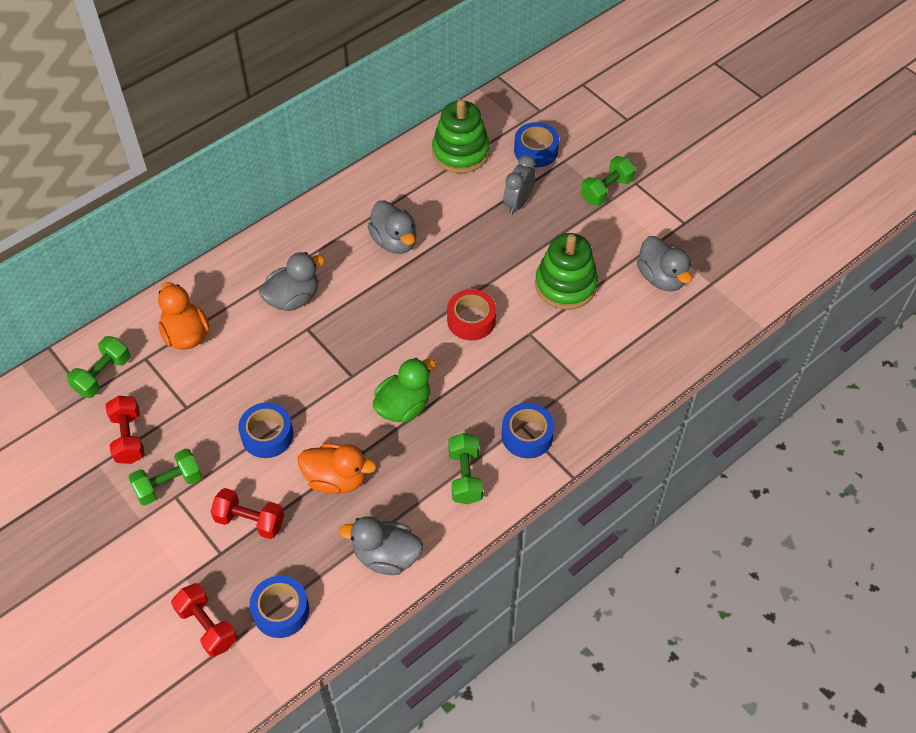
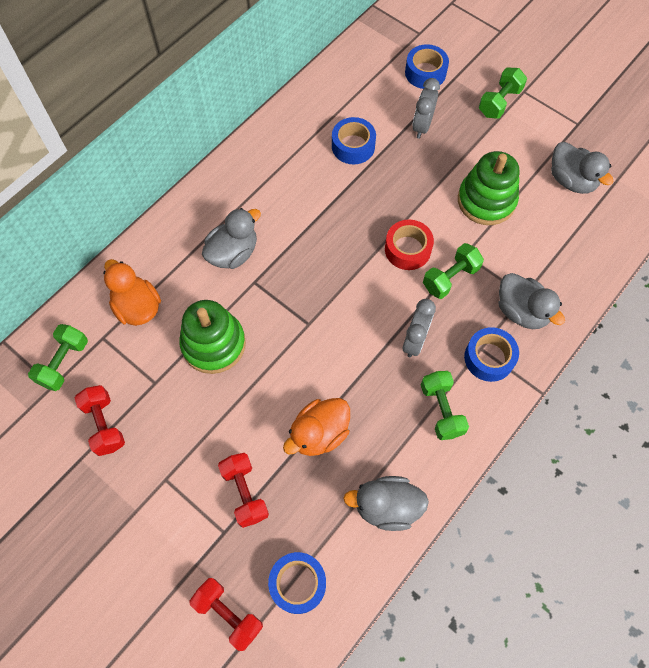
camera: 10 degrees left, 10 degrees up
green dumbbell [128,448,202,506] -> green dumbbell moved to [423,243,484,299]
red dumbbell [210,488,284,539] -> red dumbbell turned 60 degrees clockwise [218,453,269,528]
blue tape [238,402,293,458] -> blue tape moved to [332,117,376,164]
orange duck [298,443,377,494] -> orange duck turned 135 degrees clockwise [283,398,350,456]
grey duck [368,200,417,254] -> grey duck moved to [499,273,565,329]
green duck [373,358,436,423] -> none
green stacking toy [432,99,490,173] -> green stacking toy moved to [179,300,246,374]
none -> grey clock [403,299,436,357]

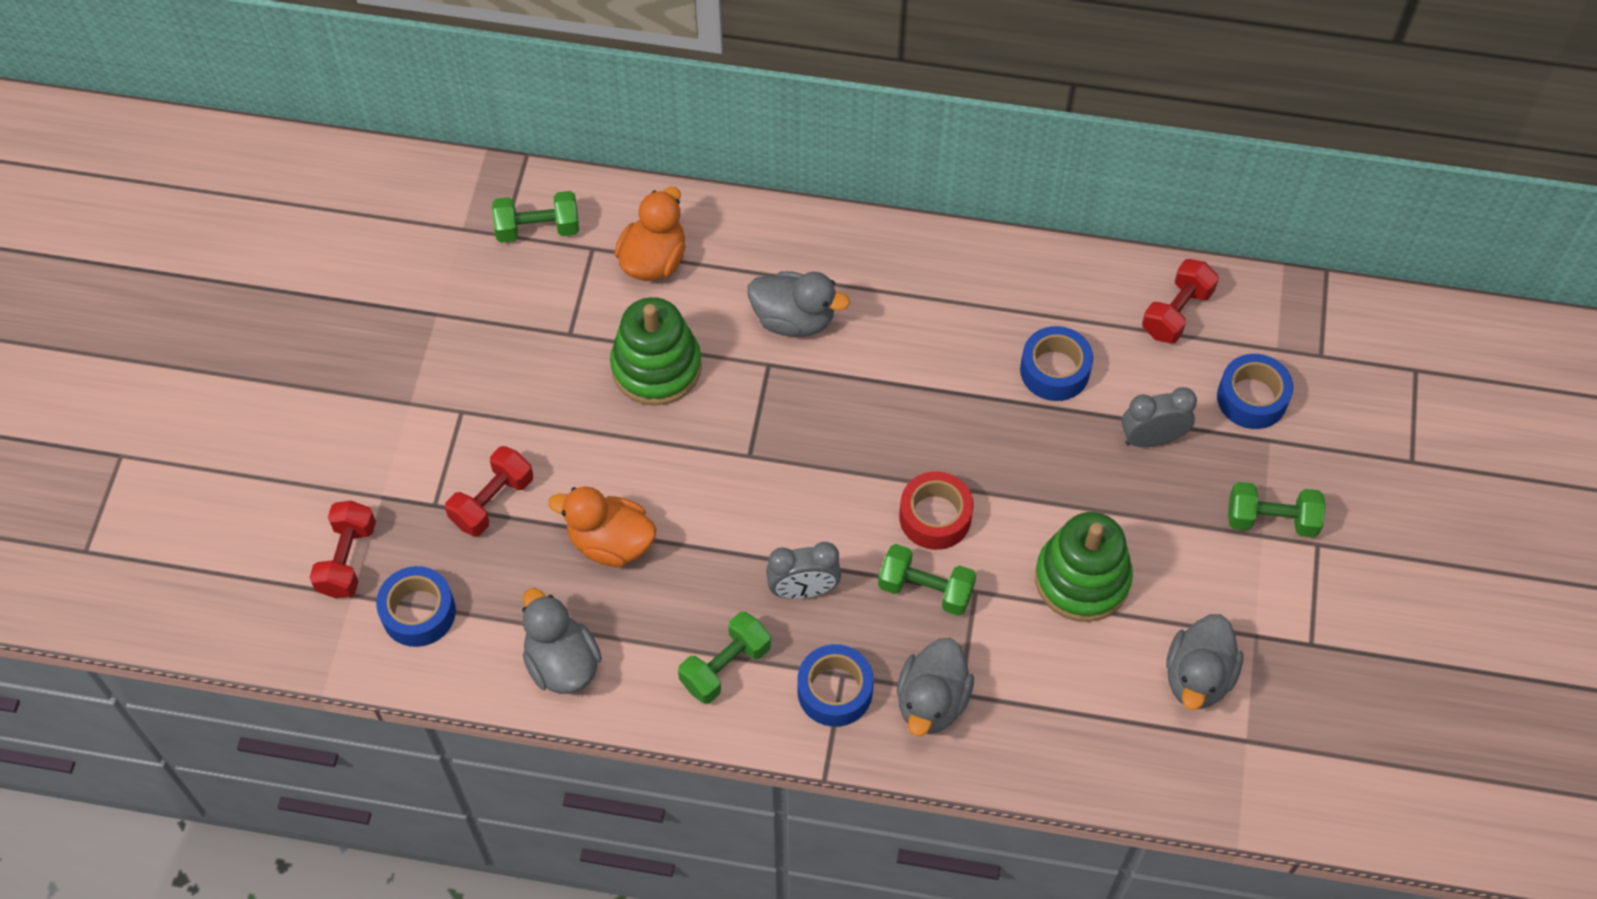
camera: 60 degrees right, 5 degrees down
red dumbbell [75,385,125,456] -> red dumbbell moved to [1142,259,1219,344]

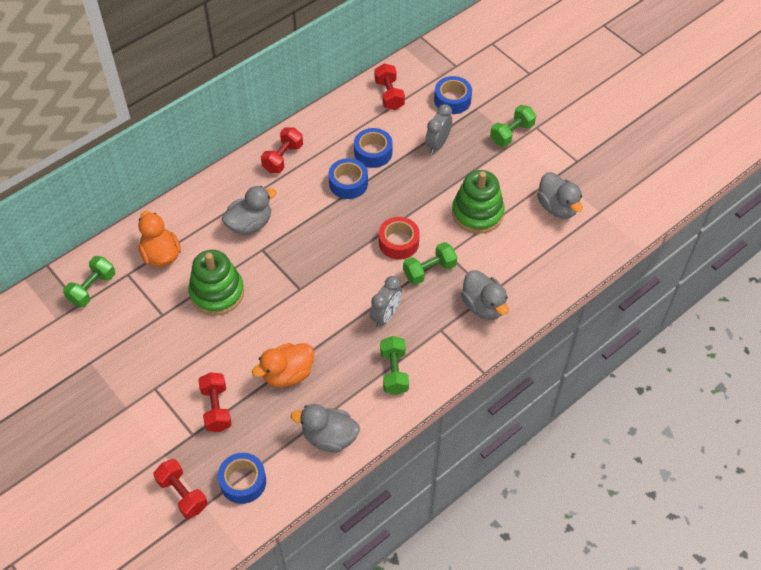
camera: 50 degrees left, 5 degrees down
blue tape [797,644,874,727] -> blue tape moved to [328,158,368,199]
none -> red dumbbell [261,127,303,173]

